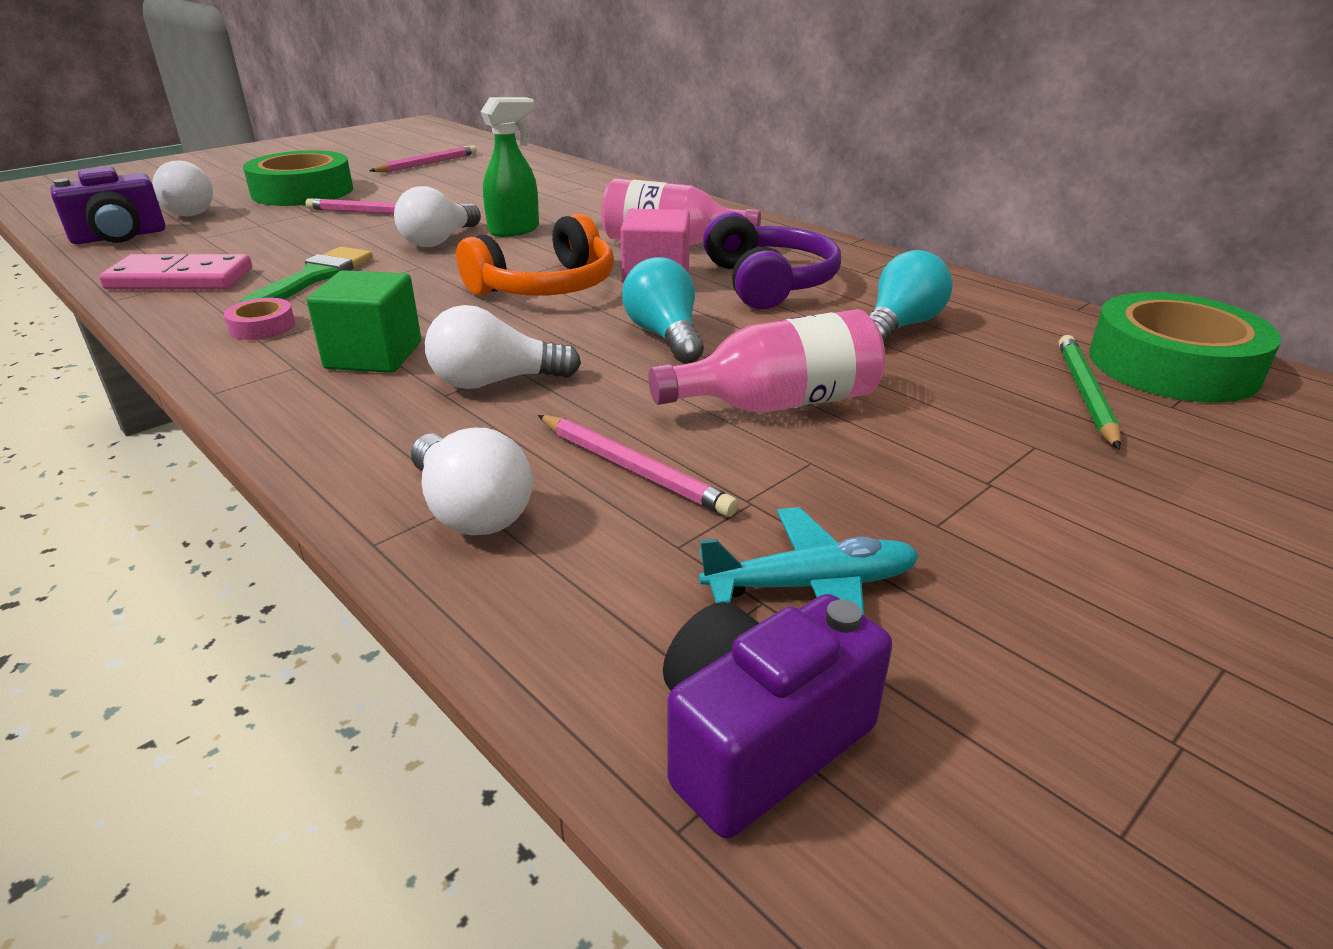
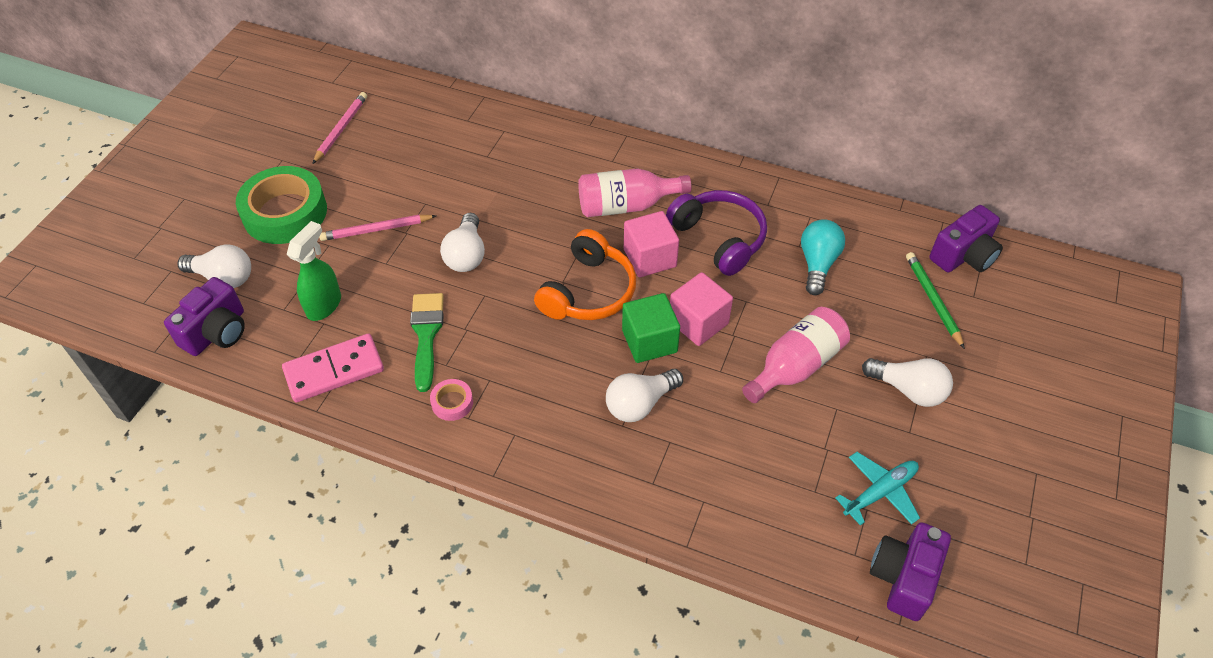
camera: 25 degrees left, 20 degrees up
green cube [307,270,421,373] -> green cube moved to [622,293,680,363]
white light bulb [411,428,533,535] -> white light bulb moved to [862,358,953,407]
green spray bottle [481,97,539,237] -> green spray bottle moved to [286,221,341,321]
pink pencil [538,415,738,517] -> none
turquoise light bulb [622,257,704,363] -> pink cube [670,272,733,346]
green tape [1089,292,1281,403] -> purple camera [929,205,1003,272]

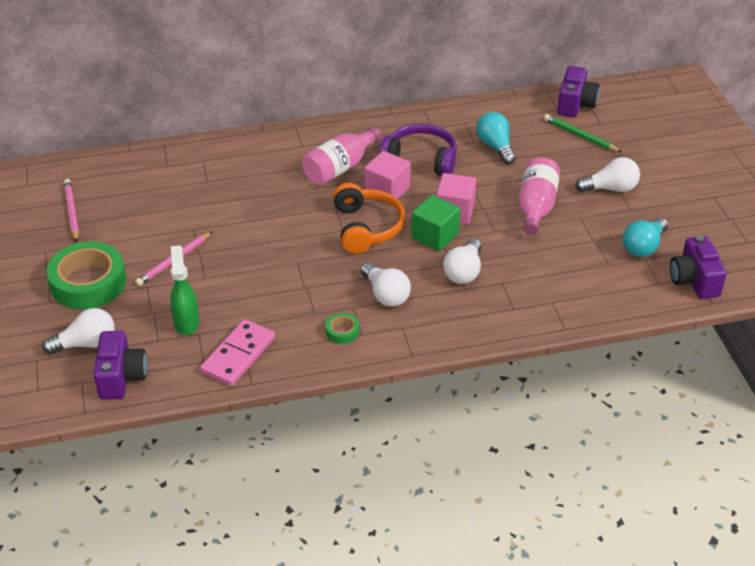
camera: 35 degrees left, 10 degrees down
green brush [410,293,444,392] -> none
pink tape [430,379,473,421] -> green tape [325,313,359,344]
white light bulb [440,213,485,272] -> white light bulb moved to [361,262,411,307]
turquoise plane [835,452,920,525] -> turquoise light bulb [623,217,668,257]

